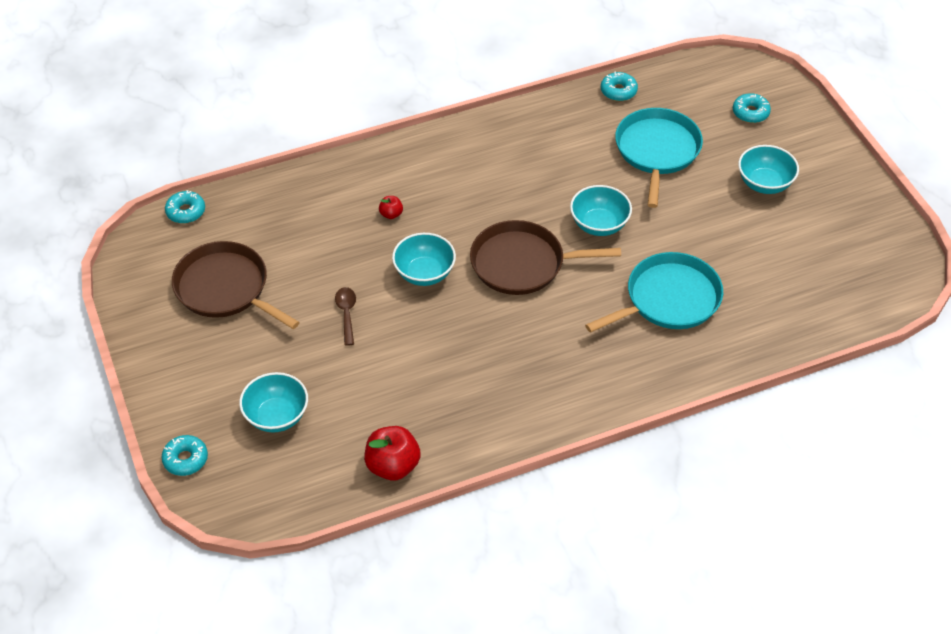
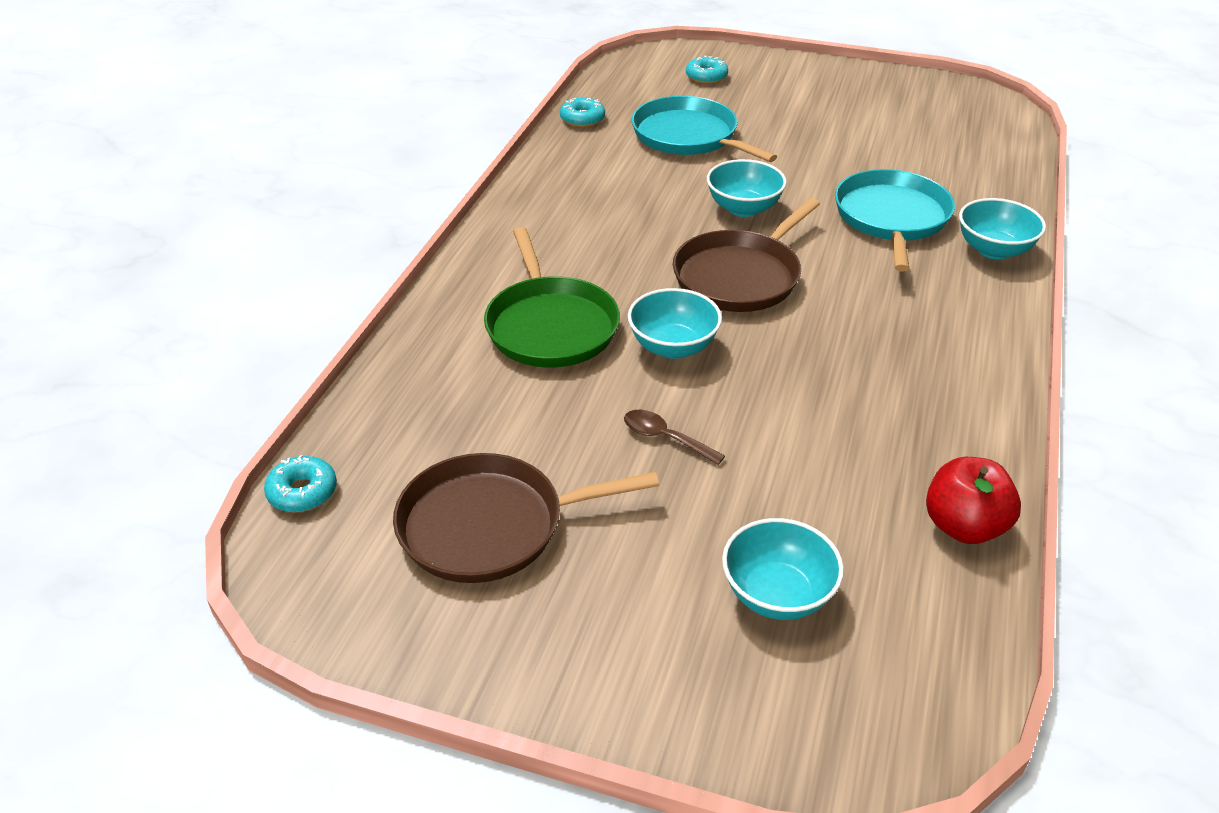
camera: 50 degrees left, 10 degrees down
turquoise donut [161,435,208,476] -> none
red apple [379,196,403,219] -> green pan [484,227,620,368]
turquoise bowl [738,145,799,194] -> turquoise bowl moved to [959,198,1046,259]

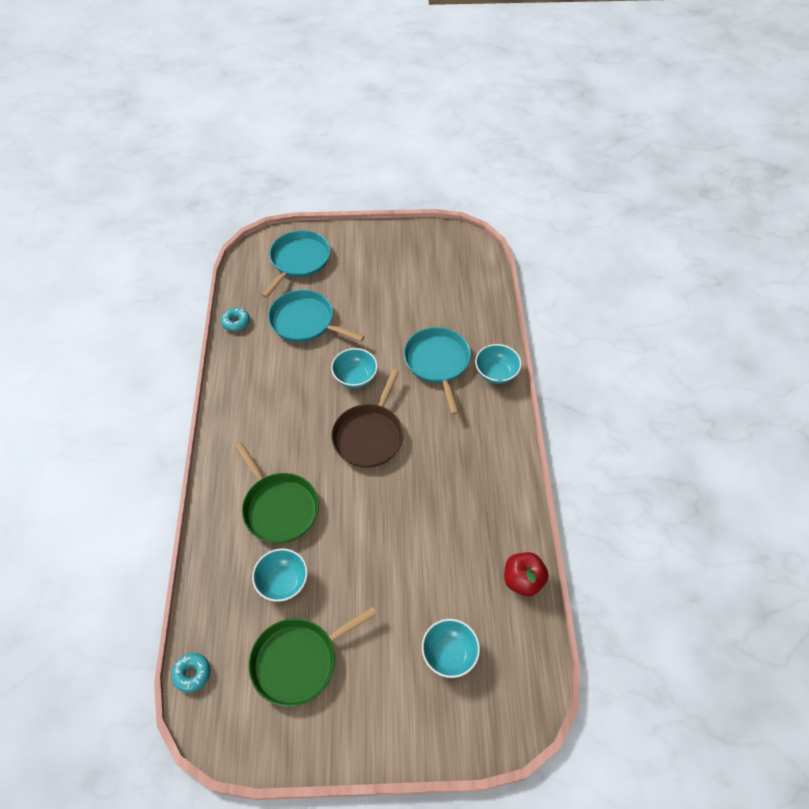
camera: 20 degrees left, 15 degrees up
brown pan [393,453,659,583] -> green pan [249,606,377,707]
brown spoon [624,410,725,465] -> none
turquoise bowl [628,288,722,359] -> turquoise bowl moved to [252,549,308,602]
turquoise donut [686,56,728,84] -> turquoise pan [262,230,330,298]

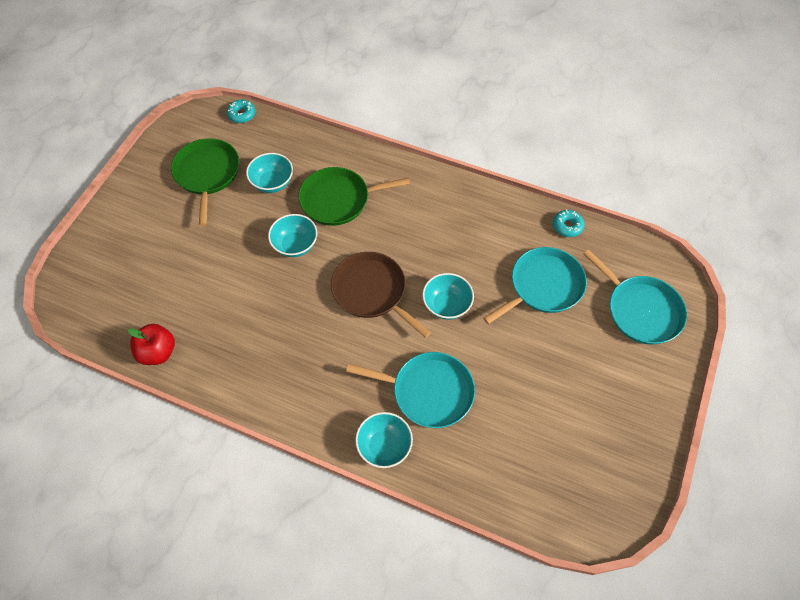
camera: 115 degrees right, 5 degrees up
turquoise bowl [422,619,480,678] -> turquoise bowl moved to [268,214,317,257]

